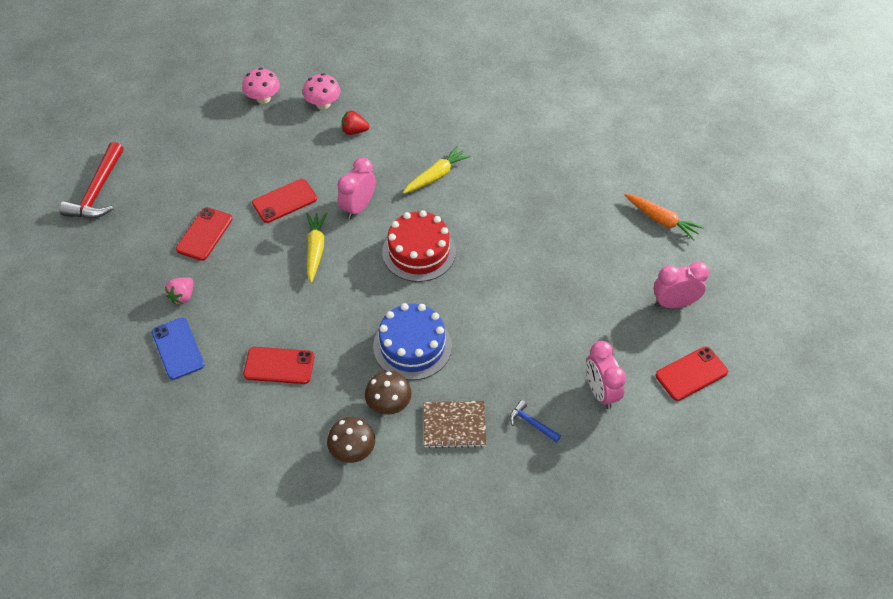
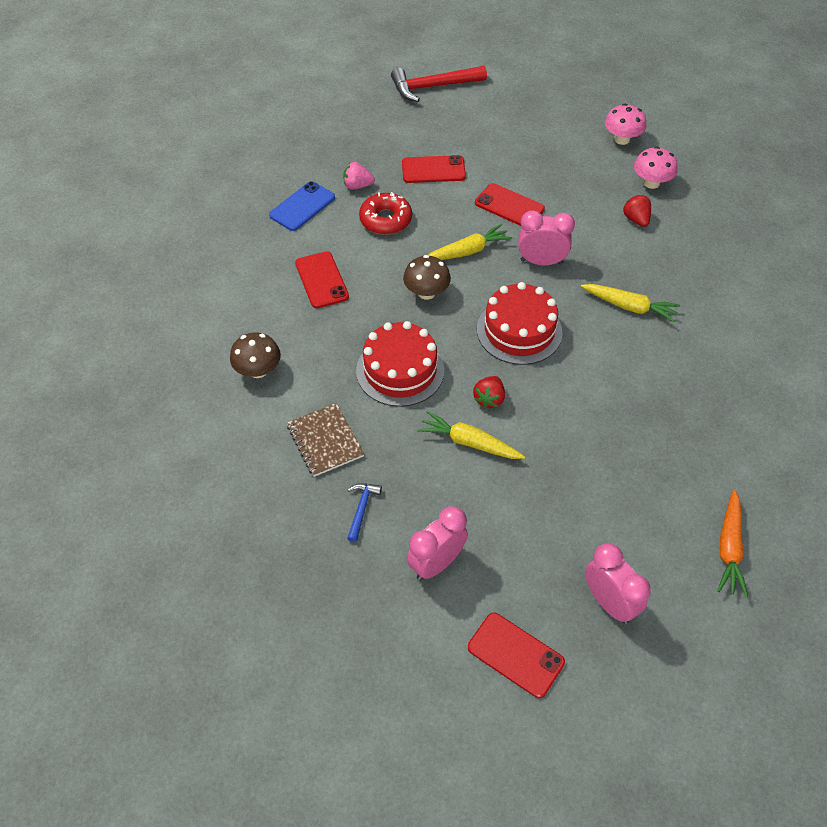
camera: 65 degrees right, 0 degrees up
brown mushroom [365,371,412,415] -> brown mushroom moved to [403,255,451,300]
blue cake [373,303,452,380] -> red cake [356,321,444,407]
none -> red donut [359,192,412,235]
none -> yellow carrot [418,411,525,459]
none -> red strawberry [473,376,505,408]

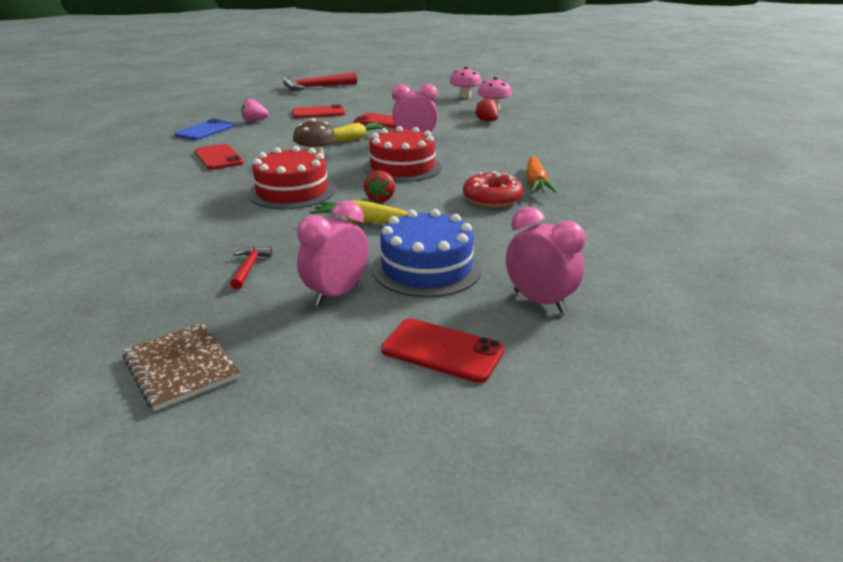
camera: 10 degrees left, 25 degrees down
brown mushroom [230,333,281,378] -> none
brown notebook [287,403,364,477] -> brown notebook moved to [122,323,240,411]
blue hammer [347,483,382,542] -> red hammer [230,246,272,289]
red donut [359,192,412,235] -> red donut moved to [463,171,523,207]
yellow carrot [581,284,680,322] -> none
orange carrot [717,489,748,597] -> orange carrot moved to [526,156,557,193]
none -> blue cake [372,209,482,297]

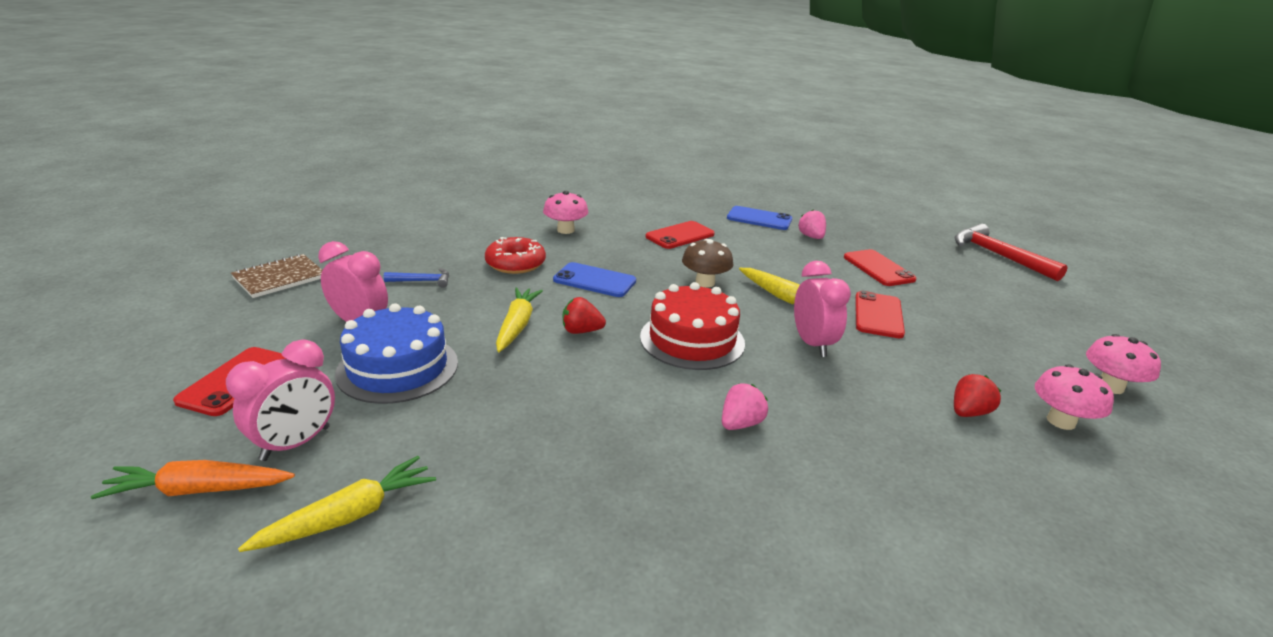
camera: 80 degrees right, 0 degrees up
red hammer [230,246,272,289] -> blue hammer [383,268,449,288]
red cake [248,146,335,209] -> blue phone [553,262,636,297]
red donut [463,171,523,207] -> red donut moved to [485,237,546,274]
orange carrot [526,156,557,193] -> orange carrot moved to [91,460,295,499]
none -> yellow carrot [238,456,436,552]
none -> pink mushroom [543,191,588,234]
none -> pink strawberry [722,383,768,430]

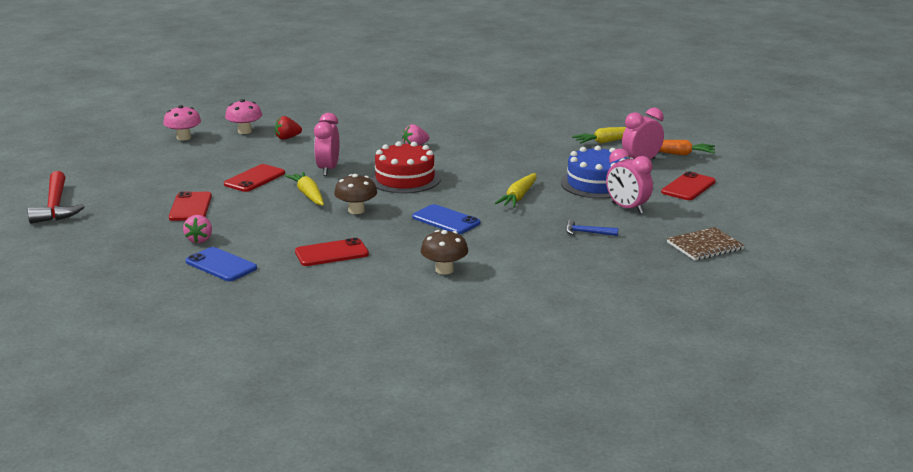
camera: 160 degrees left, 5 degrees down
red donut [485,237,546,274] -> none
pink mushroom [543,191,588,234] -> brown mushroom [421,230,468,274]
red strawberry [563,297,606,334] -> none

